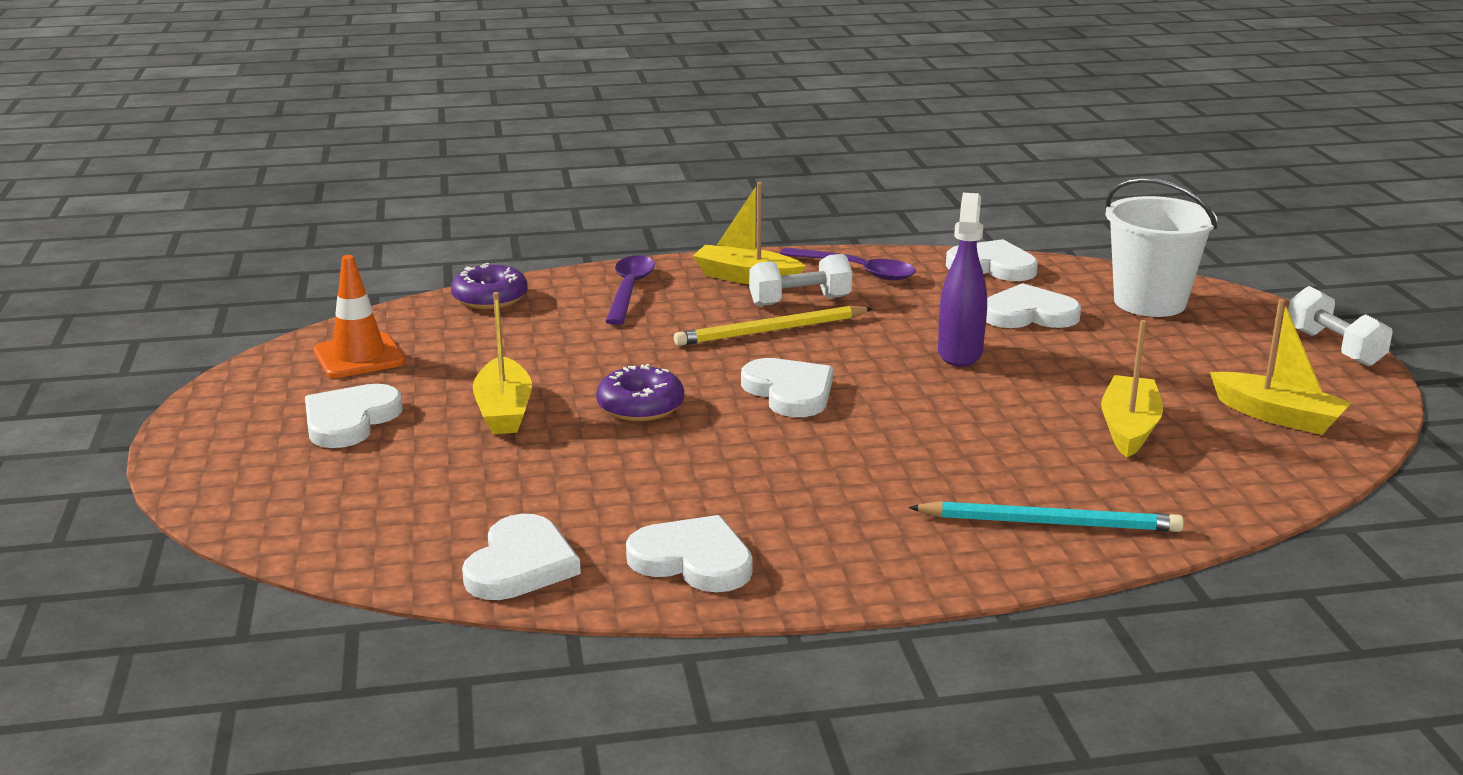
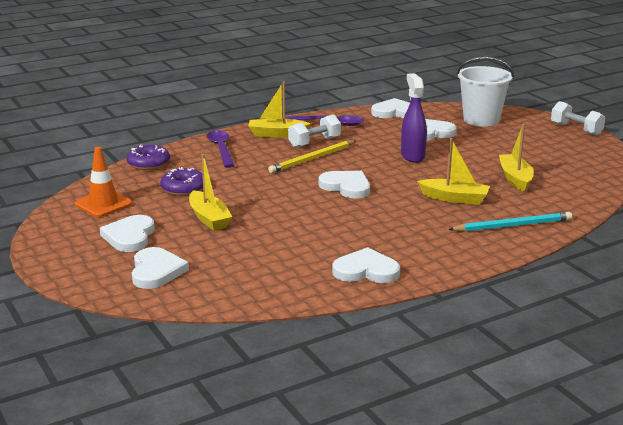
camera: 20 degrees left, 0 degrees up
white heart [462,514,581,600] -> white heart moved to [132,247,189,289]
purple donut [596,364,684,421] -> purple donut moved to [160,167,203,196]
yellow boat [1210,299,1351,435] -> yellow boat moved to [417,138,490,205]

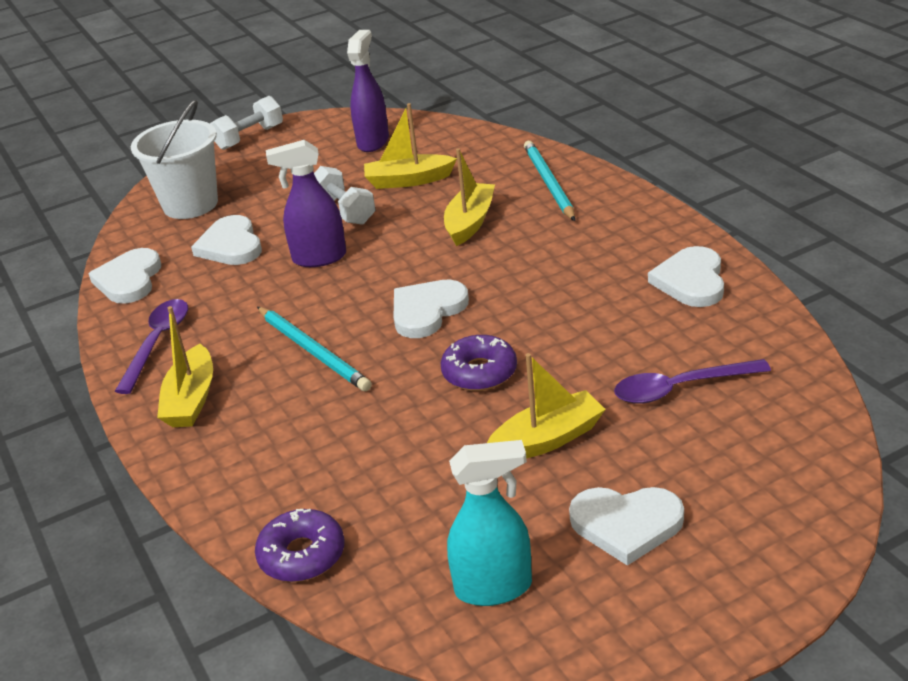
camera: 85 degrees left, 10 degrees up
orange traffic cone [75,147,132,217] -> turquoise spray bottle [447,440,532,606]
white heart [132,247,189,289] -> none
purple donut [160,167,203,196] -> purple donut moved to [440,335,517,391]
purple spoon [207,130,235,168] -> purple spoon moved to [614,359,771,404]
yellow pencil [268,140,356,173] -> turquoise pencil [257,307,372,391]
white dumbbell [288,114,341,148] -> white dumbbell moved to [314,166,375,225]
none -> purple spray bottle [347,30,389,152]

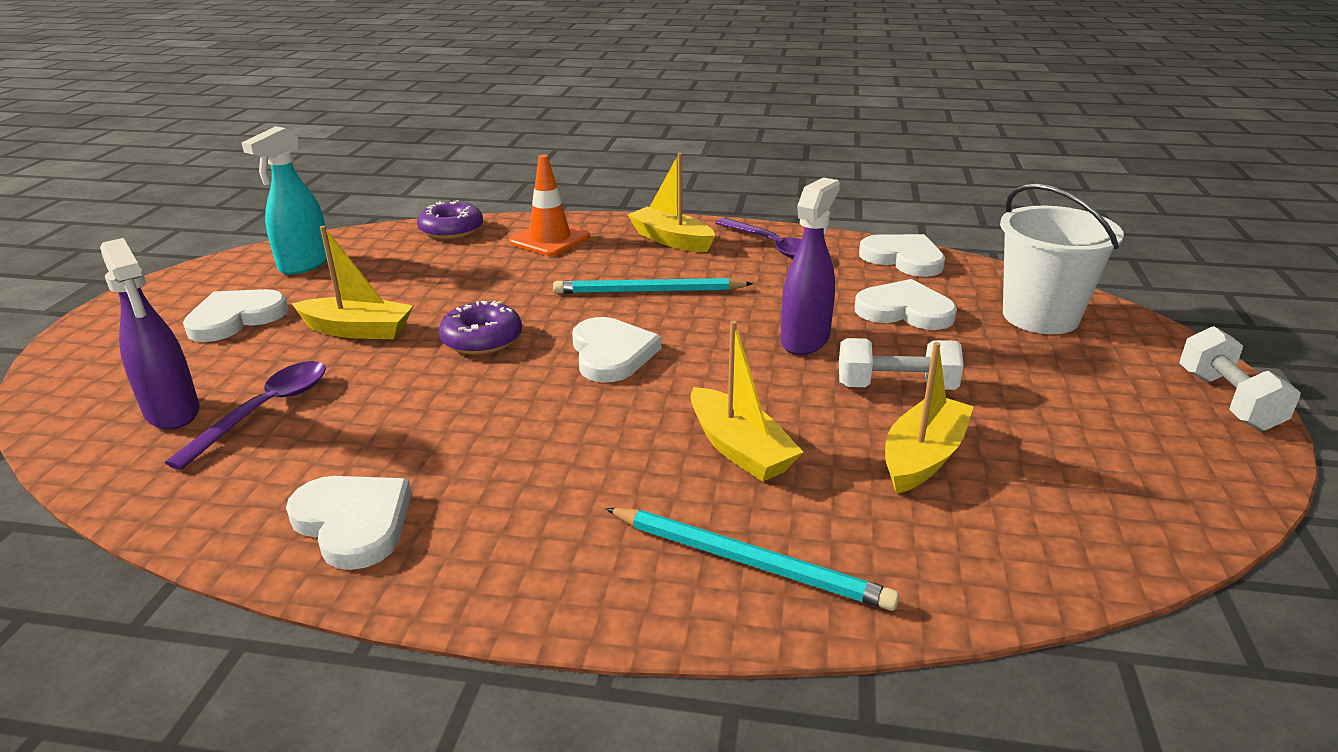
camera: 125 degrees right, 5 degrees down
purple spray bottle [347,30,389,152] -> purple spray bottle moved to [100,238,199,429]
yellow boat [487,353,606,458] -> yellow boat turned 90 degrees counterclockwise [292,226,413,339]
none -> orange traffic cone [509,154,590,256]

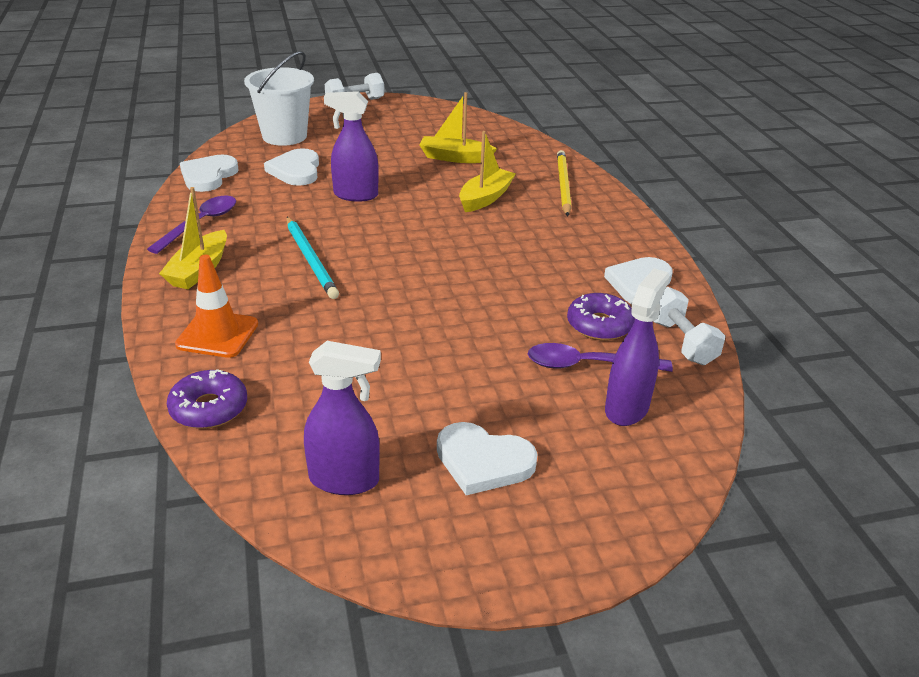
camera: 115 degrees left, 5 degrees up
turquoise spray bottle [241,126,327,275] -> purple spray bottle [304,341,381,495]
yellow boat [292,226,413,339] -> none
purple donut [439,301,522,355] -> purple donut moved to [567,293,635,341]
white heart [572,317,661,382] -> none
turquoise pencil [605,508,899,611] -> yellow pencil [557,150,571,216]
white dumbbell [839,338,964,390] -> white dumbbell moved to [653,287,725,365]

